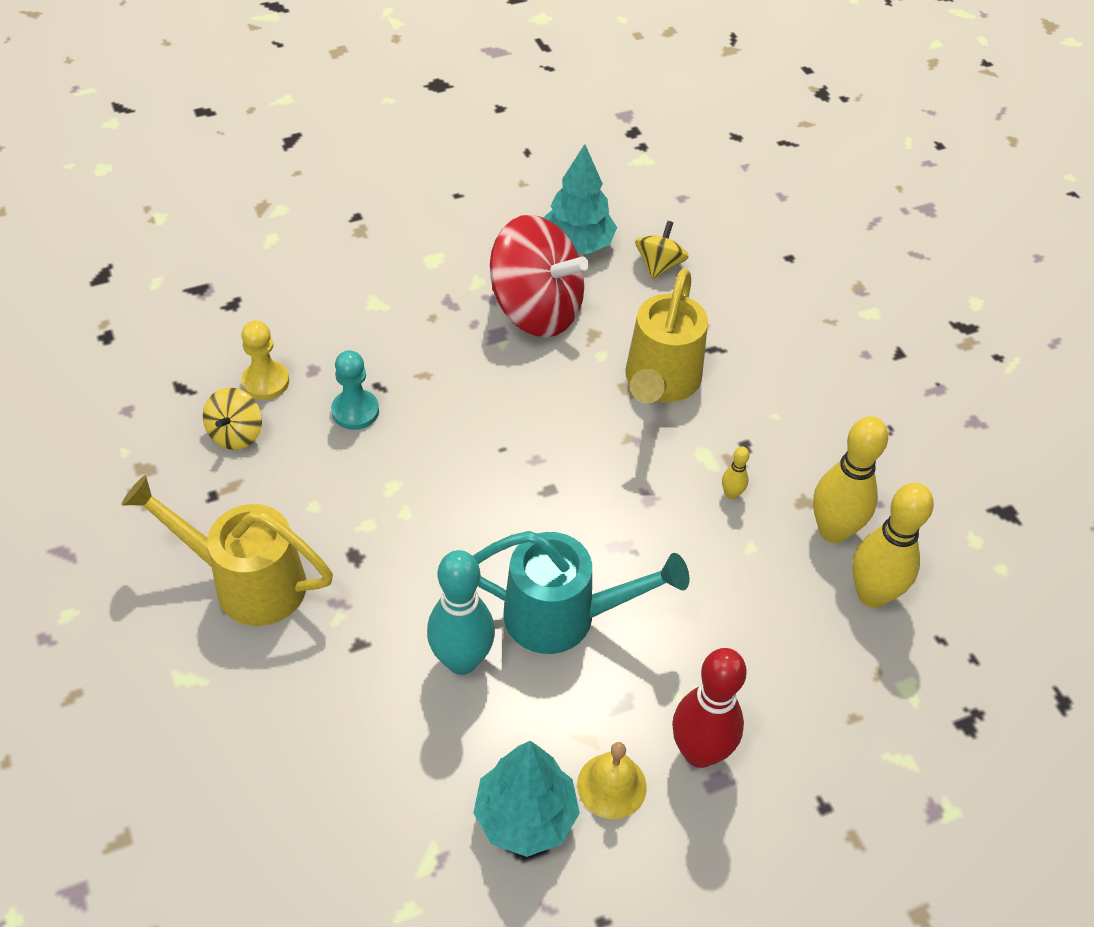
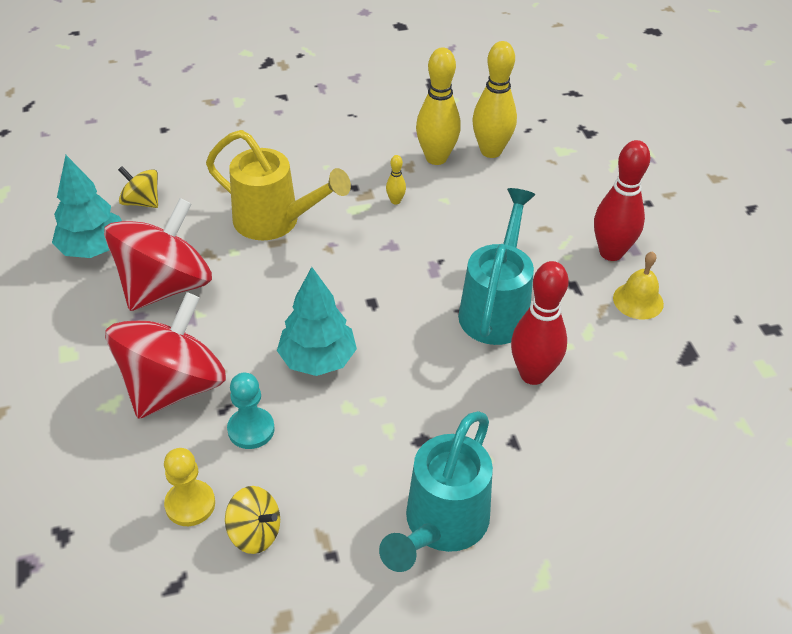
camera: 80 degrees left, 5 degrees down
yellow watering can [122,475,333,626] -> turquoise watering can [379,411,493,572]
turquoise bowling pin [427,550,495,675] -> red bowling pin [511,261,568,385]
turquoise tree [473,741,580,857] -> turquoise tree moved to [277,267,357,376]
none -> red spinning top [105,292,226,419]

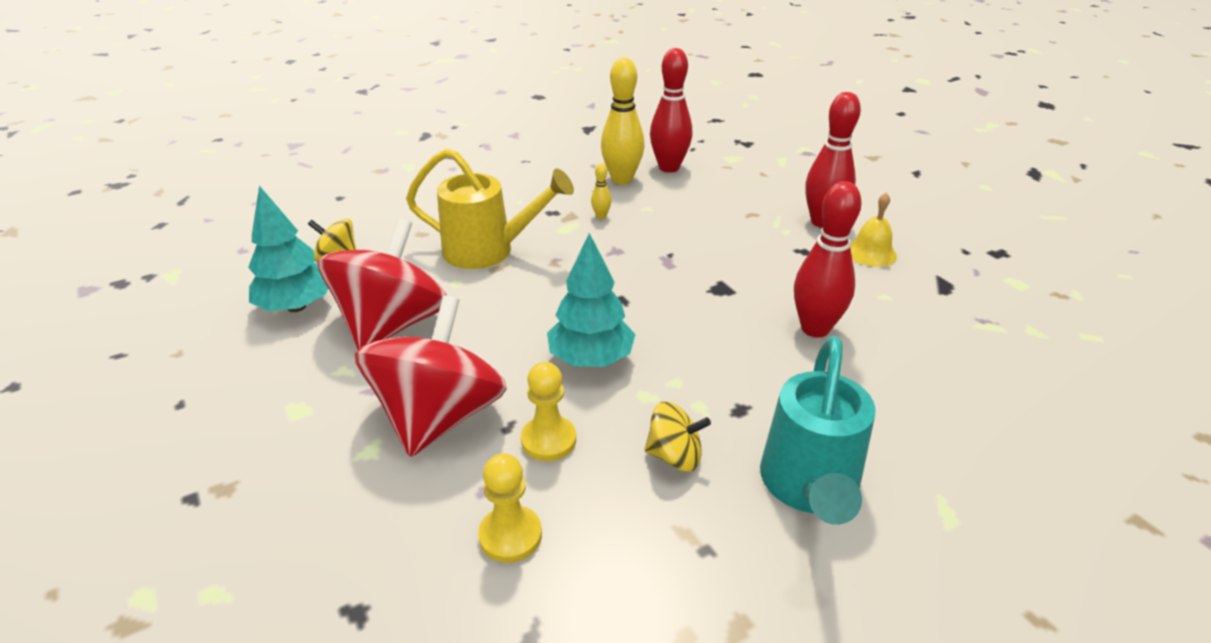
camera: 15 degrees left, 10 degrees down
yellow spinning top [225,486,280,554] -> yellow spinning top moved to [644,401,711,472]
turquoise pawn [227,373,275,449] -> yellow pawn [521,362,576,461]
turquoise watering can [458,188,535,345] -> none
yellow bowling pin [472,41,517,158] -> red bowling pin [650,48,692,172]

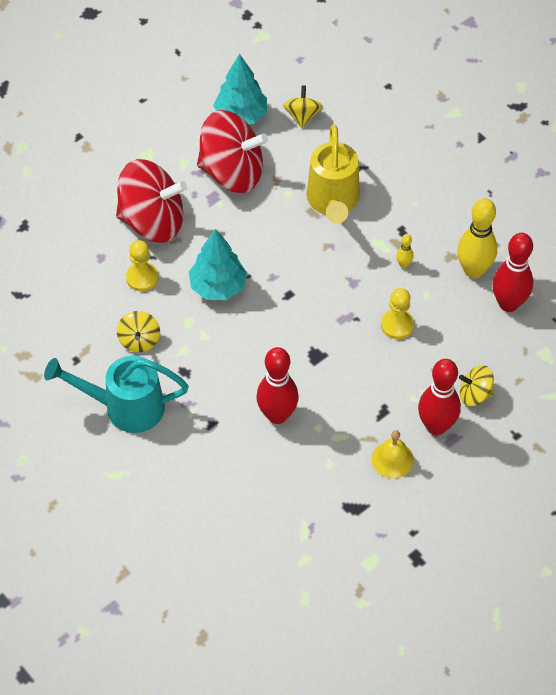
camera: 80 degrees right, 20 degrees up
yellow pawn [478,453,542,563] -> yellow pawn moved to [381,288,414,339]
none -> yellow spinning top [459,365,494,406]

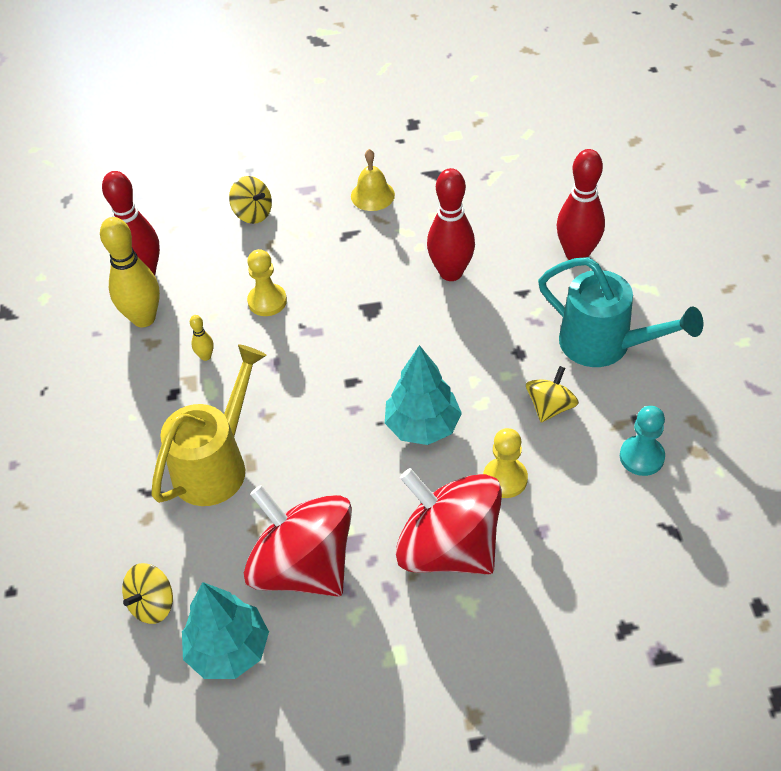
camera: 145 degrees left, 5 degrees down
red bowling pin [418,359,461,435] -> red bowling pin moved to [556,149,605,260]
none -> turquoise pawn [620,406,665,476]

